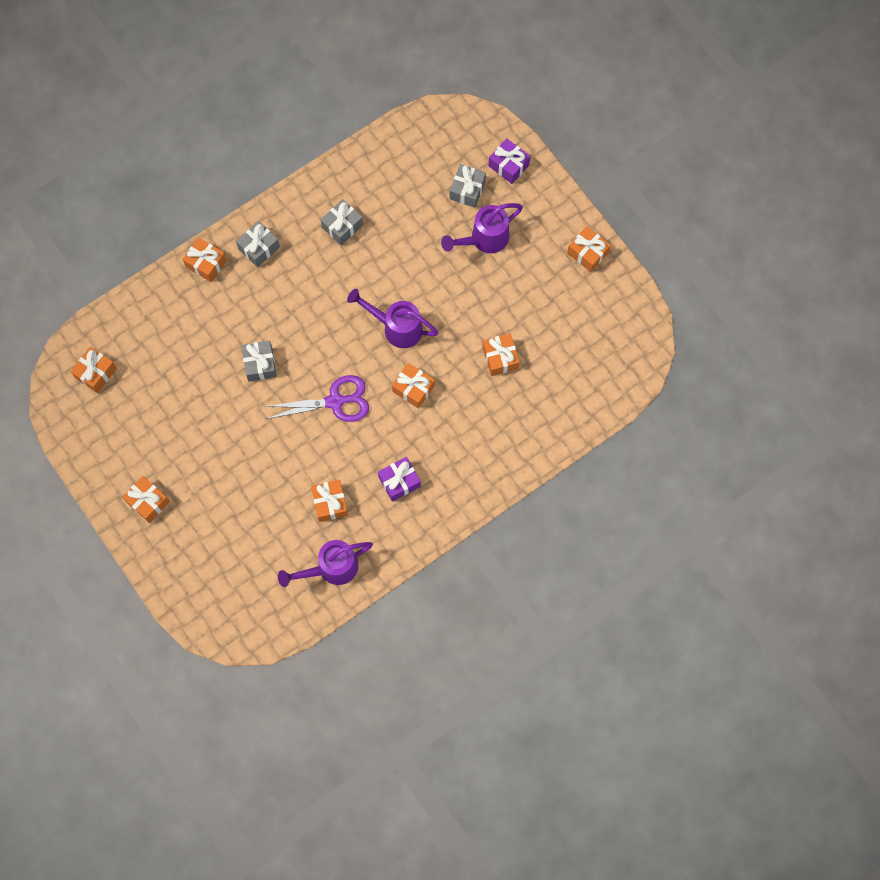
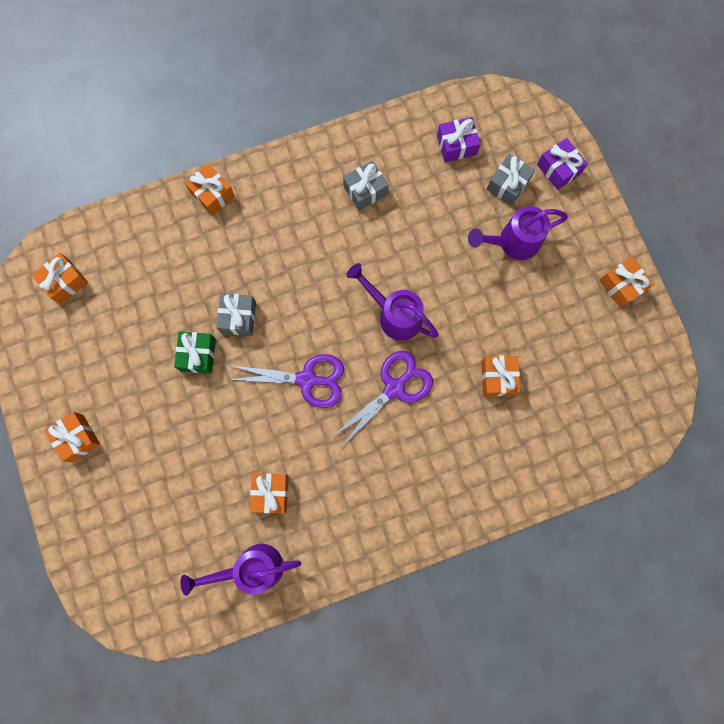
camera: 15 degrees right, 5 degrees up
grey gift [236,221,280,267] -> none
purple gift [378,457,421,502] -> purple gift moved to [437,117,480,162]
orange gift [392,363,435,408] -> purple scissors [332,351,433,448]
none -> green gift [174,332,216,374]

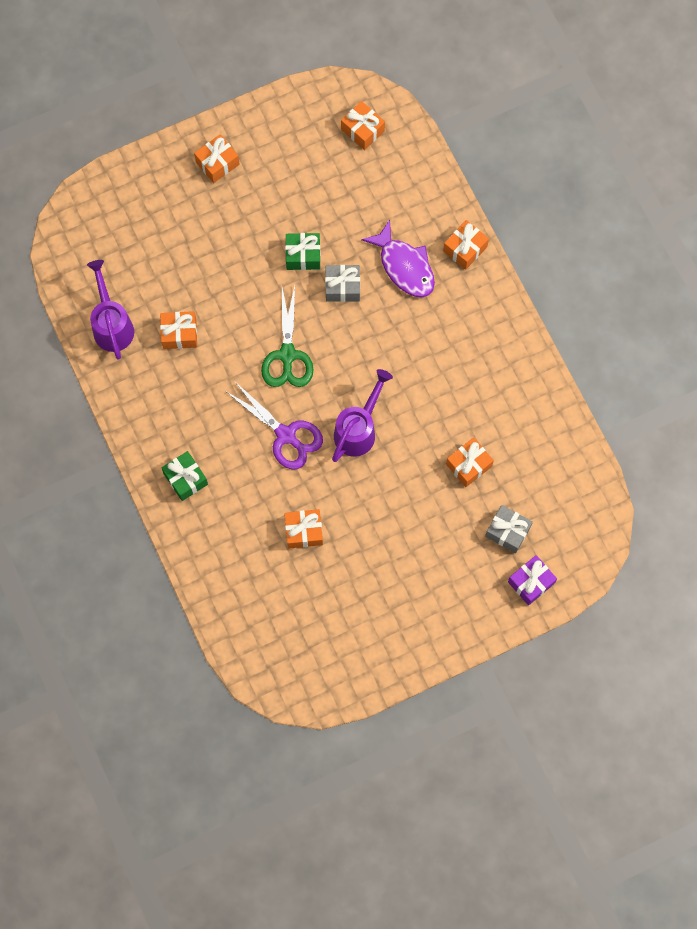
camera: 85 degrees right, 5 degrees down
purple scissors [227,354,344,408] -> green scissors [261,286,314,387]
grey gift [343,160,389,211] -> none
purple gift [437,117,480,162] -> none
purple watering can [468,206,568,260] -> none
orange gift [599,257,654,308] -> orange gift moved to [446,437,494,487]
none -> green gift [162,451,208,501]
none -> purple fish [361,220,435,297]

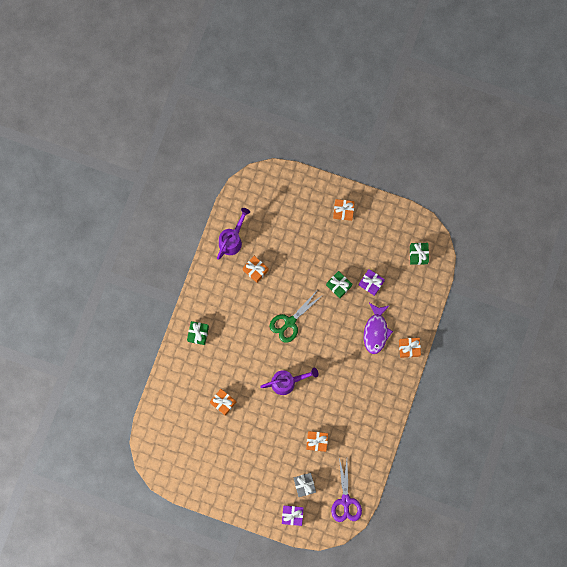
camera: 45 degrees right, 5 degrees up
purple scissors [225,382,323,470] -> purple scissors moved to [331,458,362,522]
grey gift [325,265,360,302] -> none
orange gift [341,101,385,150] -> green gift [410,243,429,265]
none -> purple gift [359,269,385,296]

